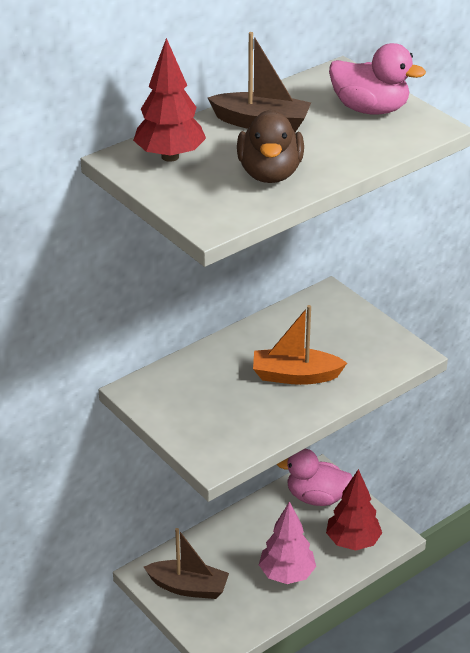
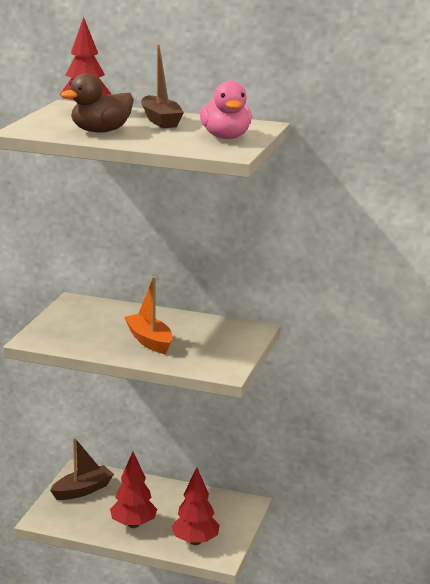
camera: 55 degrees right, 15 degrees down
brown boat [144,528,229,599] -> brown boat turned 105 degrees counterclockwise [50,437,114,500]
pink tree [259,501,316,584] -> red tree [110,452,157,528]
pink duck [277,448,353,506] -> none

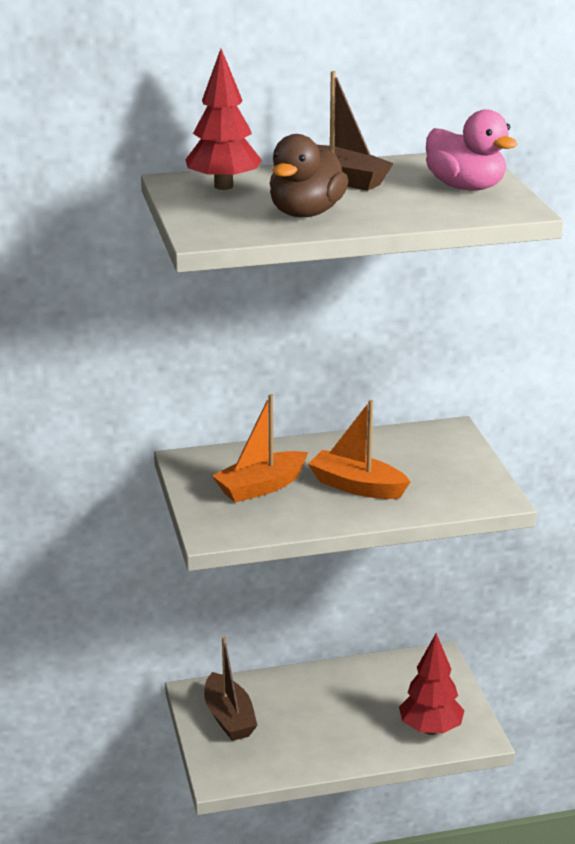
camera: 30 degrees left, 5 degrees up
brown boat [50,437,114,500] -> brown boat turned 135 degrees clockwise [204,637,258,741]
red tree [110,452,157,528] -> none
none -> orange boat [212,394,308,503]

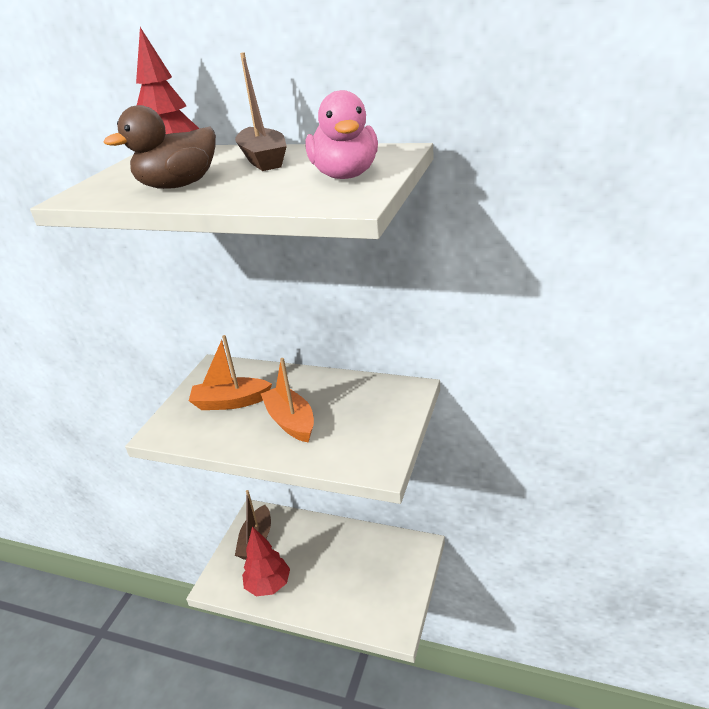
camera: 35 degrees right, 5 degrees up
red tree [399,633,465,735] -> red tree moved to [242,526,290,596]

